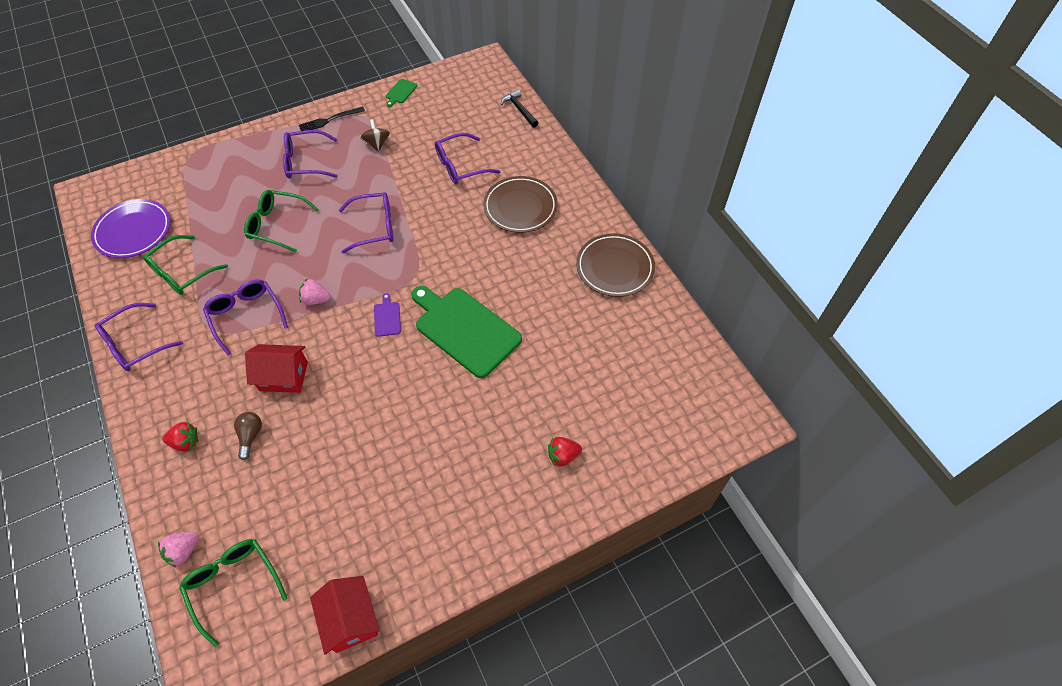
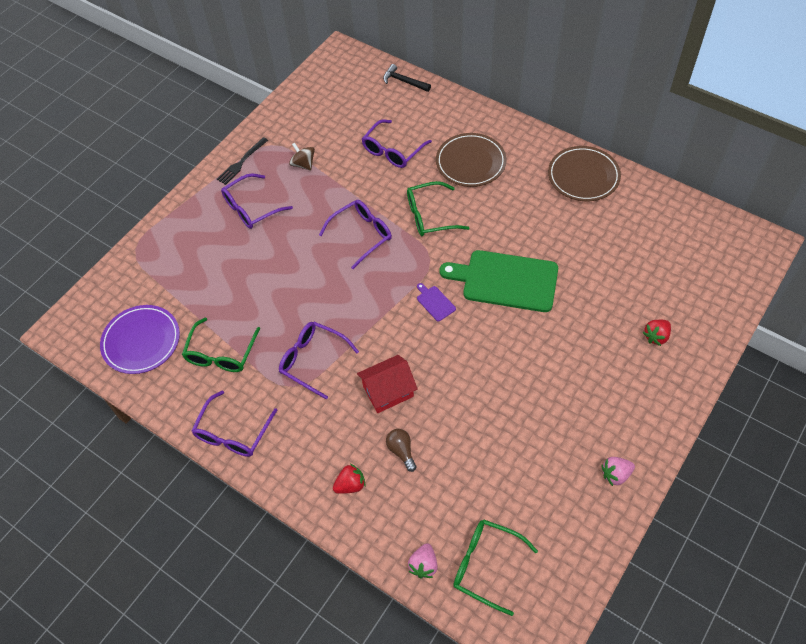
camera: 25 degrees left, 0 degrees up
green glasses [244,190,319,253] -> green glasses moved to [407,181,469,236]
pink strawberry [299,279,330,305] -> pink strawberry moved to [601,457,635,486]
red house [310,576,379,655] -> none
green cutting board [386,79,417,107] -> none

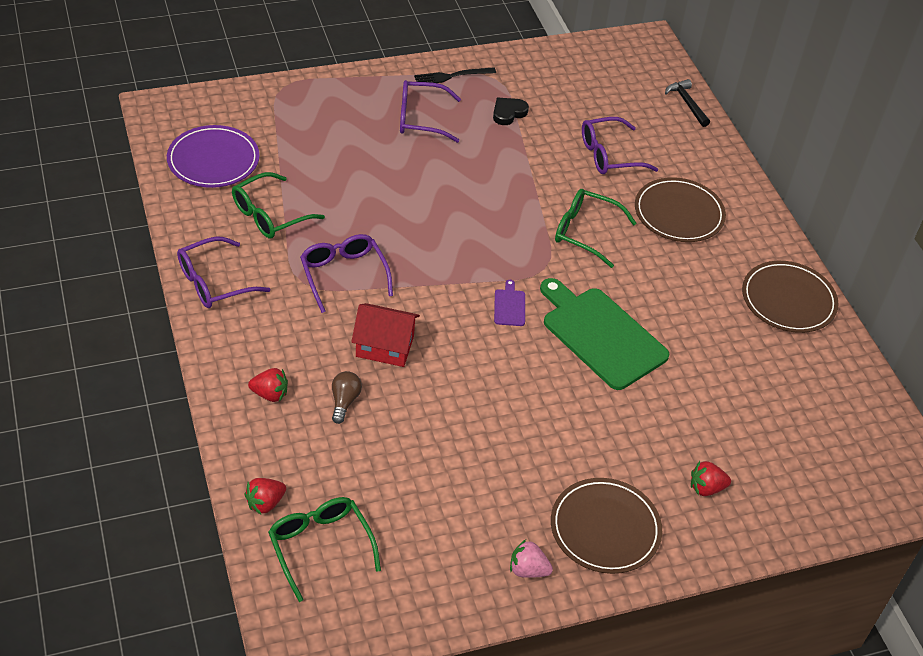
camera: 30 degrees right, 10 degrees down
brown spinning top [289,142,315,171] -> black heart [493,98,529,125]
purple glasses [319,200,392,269] -> none
pink strawberry [408,543,438,579] -> red strawberry [244,478,286,514]
none -> brown plate [551,478,662,574]

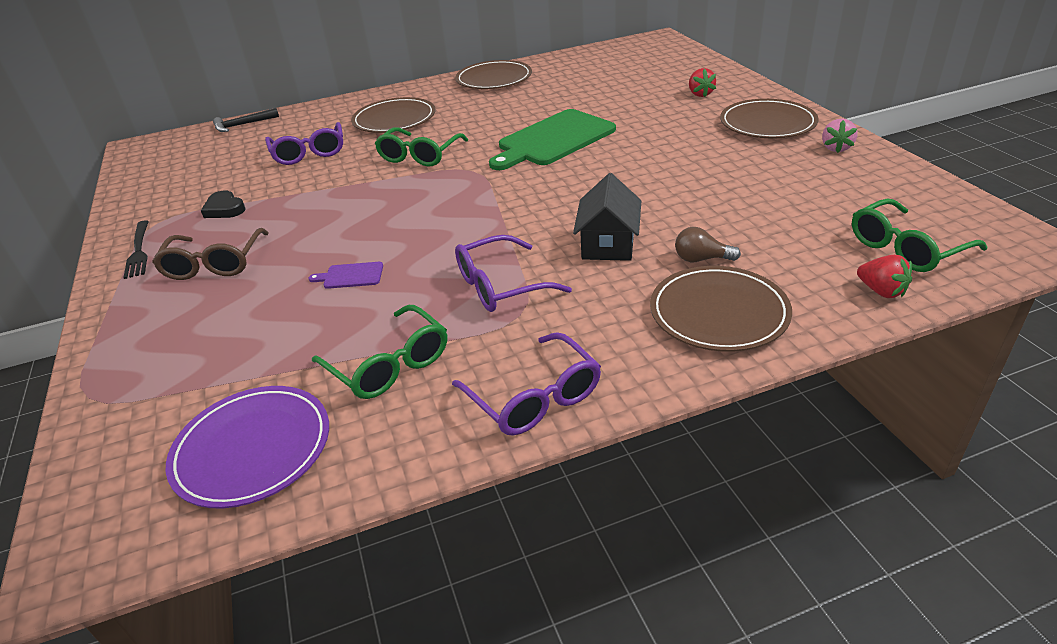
camera: 85 degrees left, 10 degrees down
red strawberry [248,368,288,402] -> brown plate [650,266,792,352]
red house [351,303,420,367] -> black house [573,173,641,261]
purple glasses [400,80,461,143] -> brown glasses [152,228,268,280]
purple cutting board [494,280,525,326] -> purple cutting board moved to [309,262,383,289]

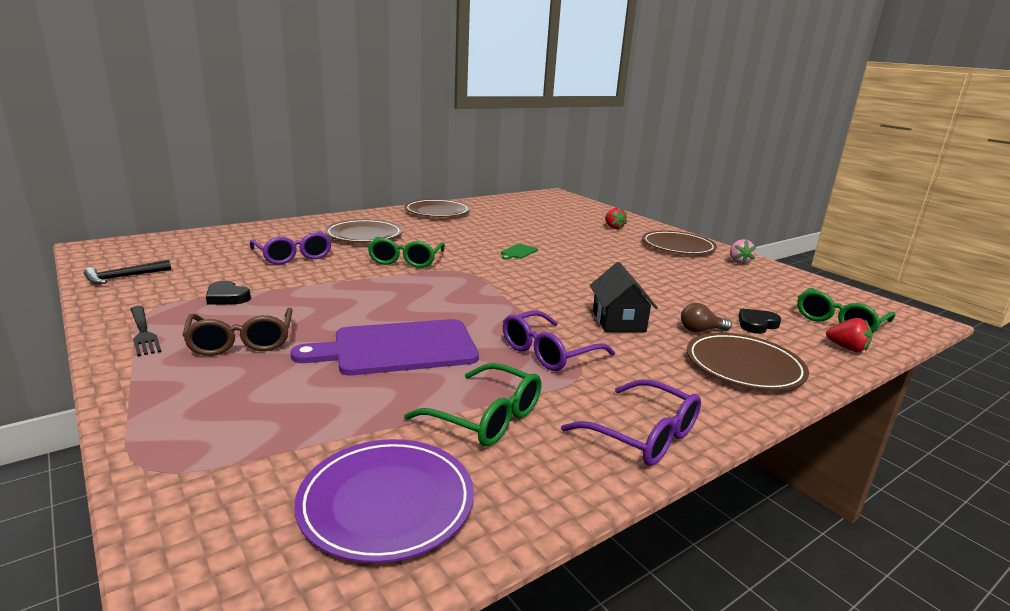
camera: 20 degrees left, 15 degrees down
black hammer [213,108,279,132] -> black hammer moved to [84,260,171,284]
purple cutting board [309,262,383,289] -> purple cutting board [290,319,479,375], size x2.47
green cutting board [489,109,616,170] -> green cutting board [501,244,538,260], size x0.41
none -> black heart [738,308,781,334]

